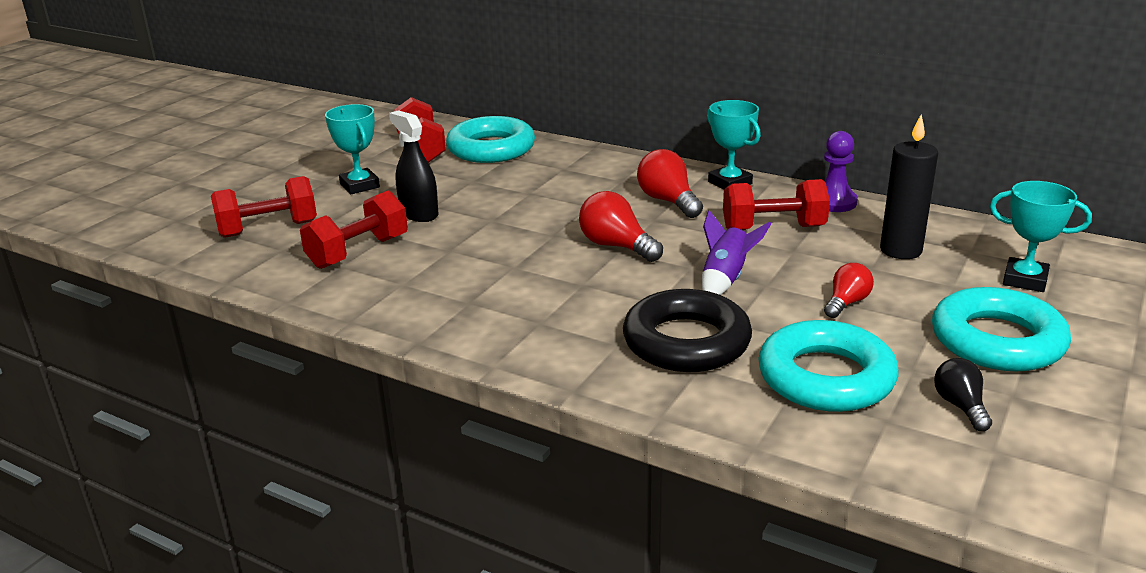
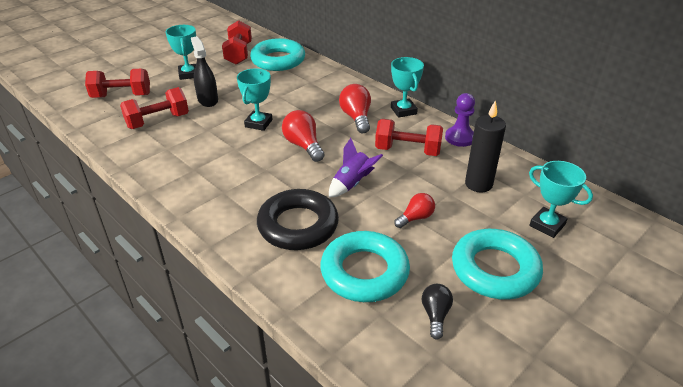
camera: 15 degrees right, 10 degrees up
none -> turquoise trophy [237,68,273,131]

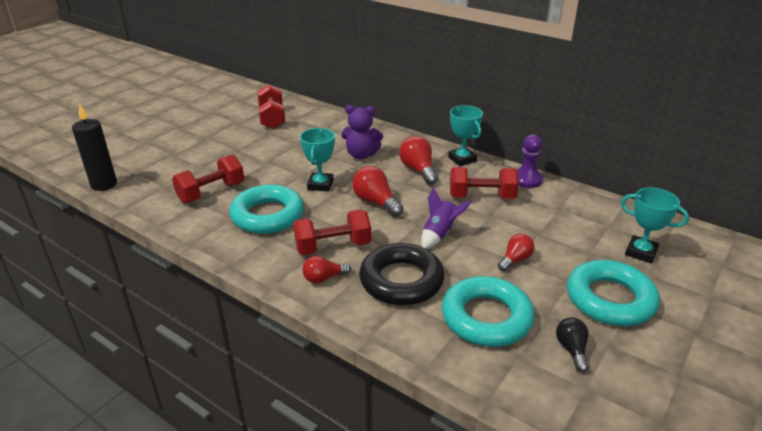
camera: 10 degrees left, 5 degrees down
red dumbbell [85,69,150,98] -> red dumbbell moved to [293,210,371,255]
turquoise trophy [165,25,196,80] -> none
black spray bottle [191,36,218,107] -> none
turquoise ring [250,38,305,71] -> turquoise ring moved to [229,184,304,234]
black candle [465,100,506,193] -> black candle moved to [72,103,117,191]
none -> red light bulb [302,256,351,283]
none -> purple teddy bear [341,105,383,159]

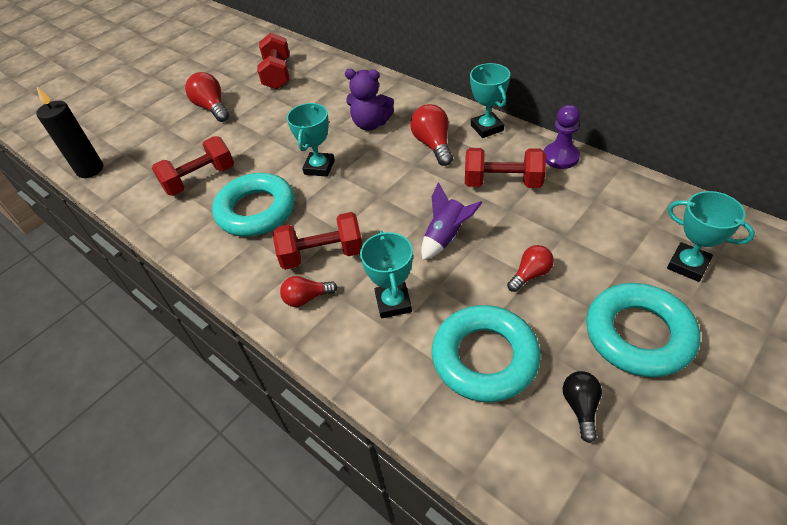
camera: 10 degrees right, 15 degrees up
red light bulb [352,166,403,217] -> red light bulb moved to [185,72,229,122]
black ring [359,243,444,305] -> turquoise trophy [360,231,413,319]

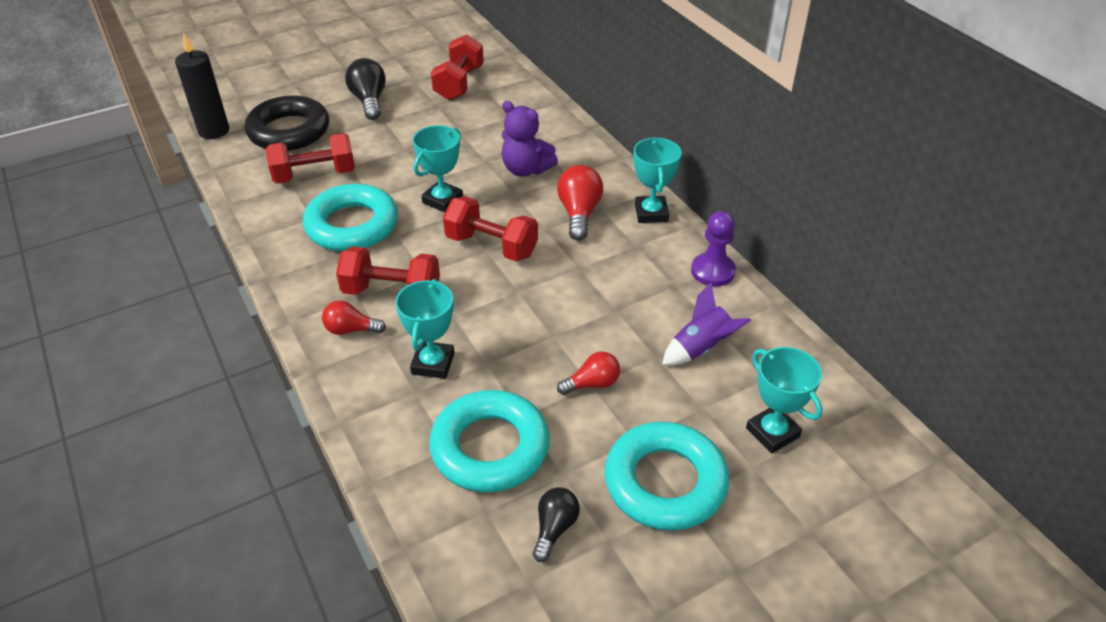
camera: 15 degrees right, 5 degrees down
red light bulb [185,72,229,122] -> black light bulb [345,58,386,120]
purple rocket [421,182,482,260] -> purple rocket moved to [662,283,751,365]
red dumbbell [465,148,546,188] -> red dumbbell moved to [443,196,538,262]
none -> black ring [245,95,329,151]

